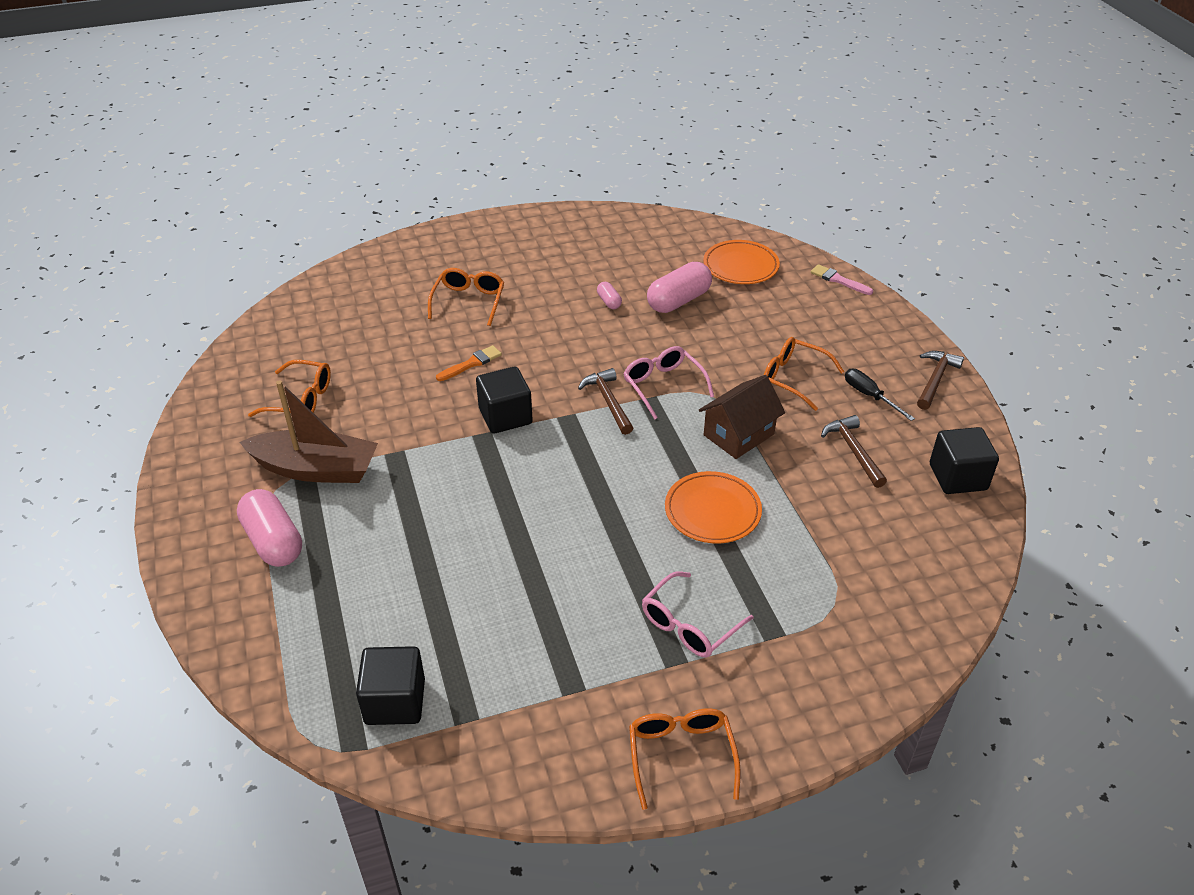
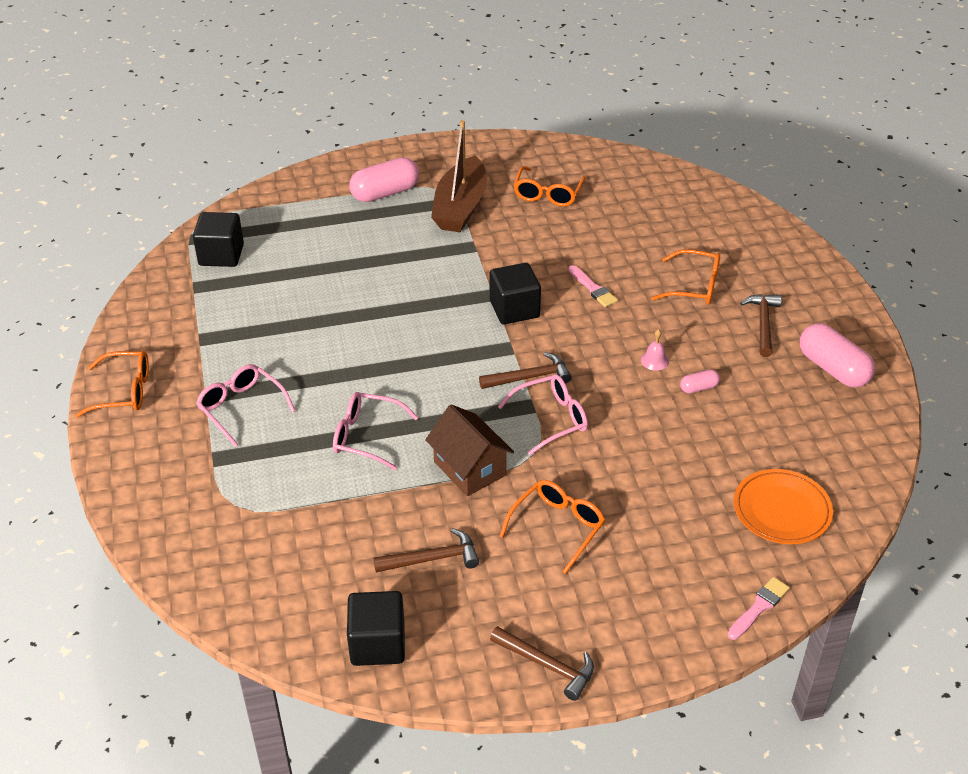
camera: 95 degrees right, 0 degrees up
orange brush [436,345,502,381] -> pink brush [568,265,618,307]
pink capsule [647,262,712,313] -> pink capsule moved to [800,323,875,388]
orange plate [665,471,762,543] -> pink glasses [333,392,419,470]
black screwdriver [845,369,915,421] -> none
none -> pink bell [641,329,669,371]
none -> brown hammer [740,294,782,357]

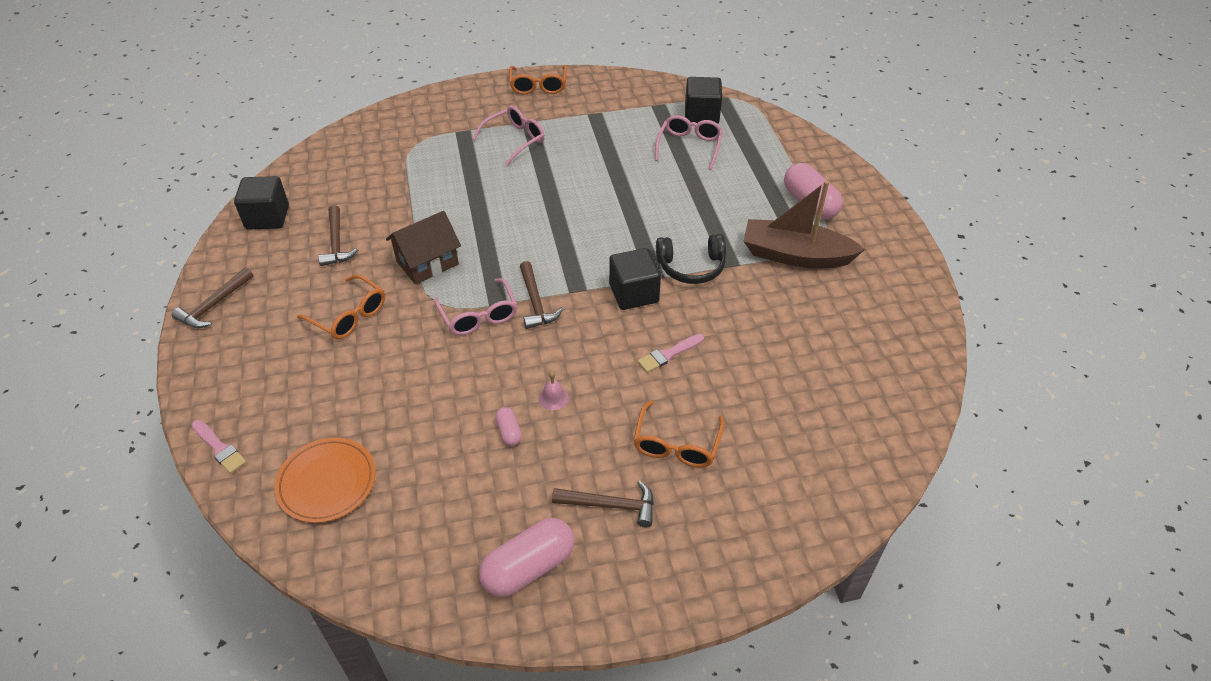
camera: 90 degrees right, 5 degrees up
pink glasses [333,392,419,470] -> pink glasses moved to [655,115,723,170]
orange glasses [514,166,586,207] -> none
none -> black headphones [656,234,726,284]

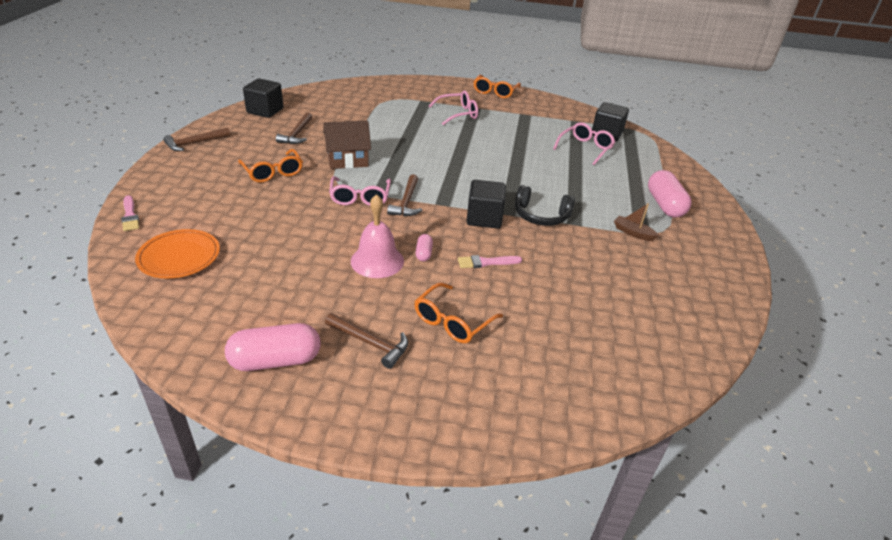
camera: 20 degrees right, 10 degrees down
pink capsule [495,407,522,446] -> pink capsule moved to [416,234,433,261]
pink bell [539,370,569,410] -> pink bell [351,194,404,278], size x2.12
brown boat [744,180,865,268] -> brown boat [614,203,659,241], size x0.44

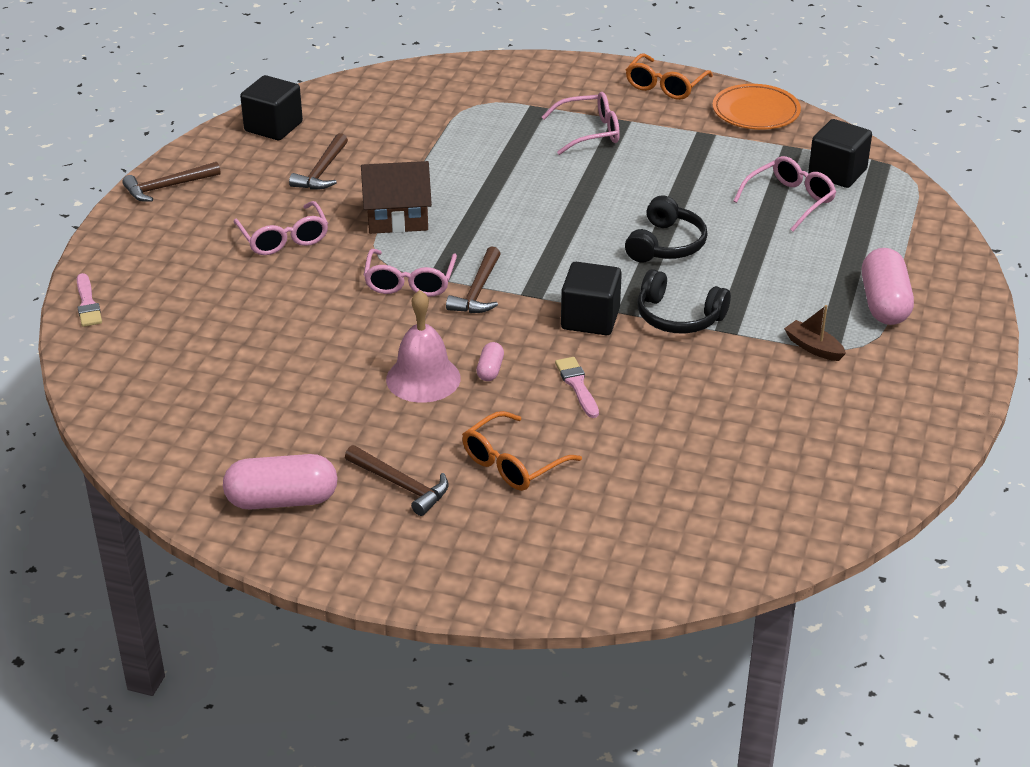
camera: 10 degrees right, 0 degrees up
orange plate [135,229,220,279] -> orange plate moved to [713,84,801,130]
orange glasses [238,149,303,183] -> pink glasses [233,201,328,255]
pink brush [458,255,522,268] -> pink brush turned 75 degrees clockwise [555,357,599,418]
none -> black headphones [625,195,708,263]

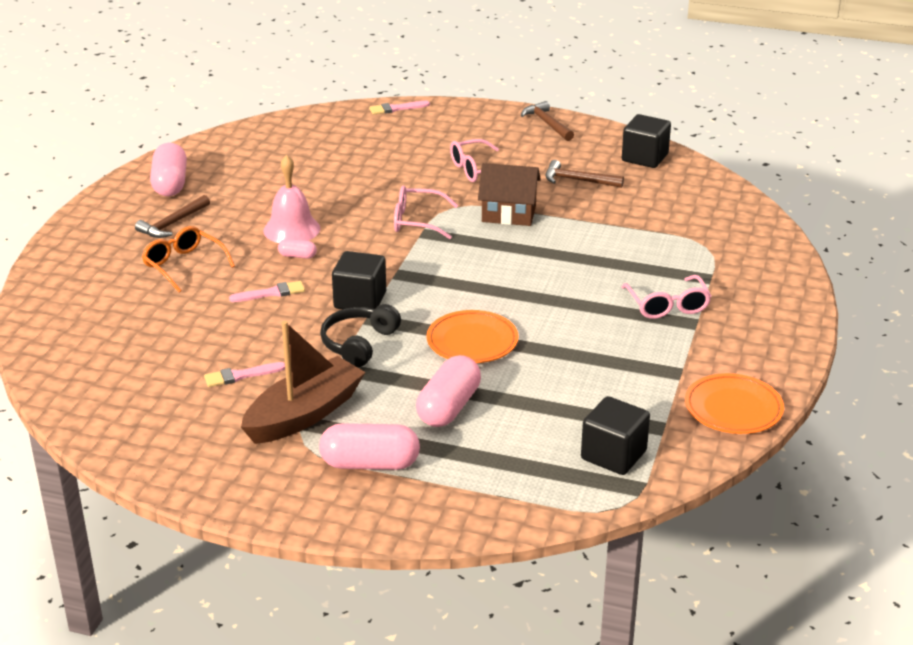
camera: 90 degrees right, 5 degrees down
brown house [361,161,432,234] -> brown house turned 75 degrees counterclockwise [478,163,541,226]
brown hammer [446,246,501,313] -> none
black headphones [625,195,708,263] -> orange plate [426,310,519,363]
orange glasses [626,54,713,100] -> none
pink glasses [734,156,836,231] -> none
brown boat [784,305,846,361] -> brown boat [241,321,366,444], size x2.25
none -> pink brush [204,362,285,387]
none -> pink capsule [416,355,481,427]

